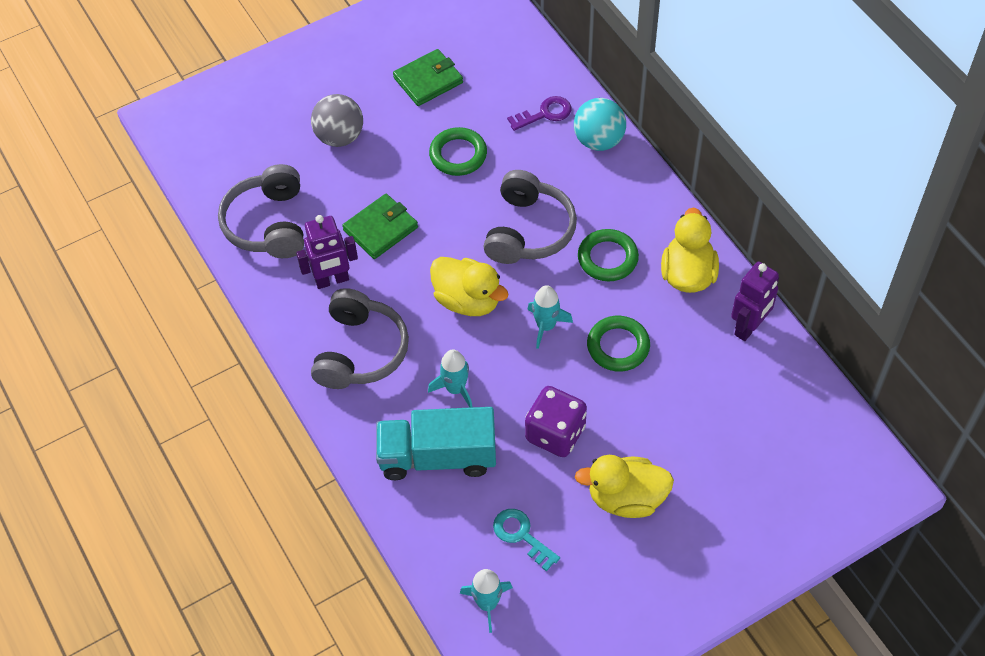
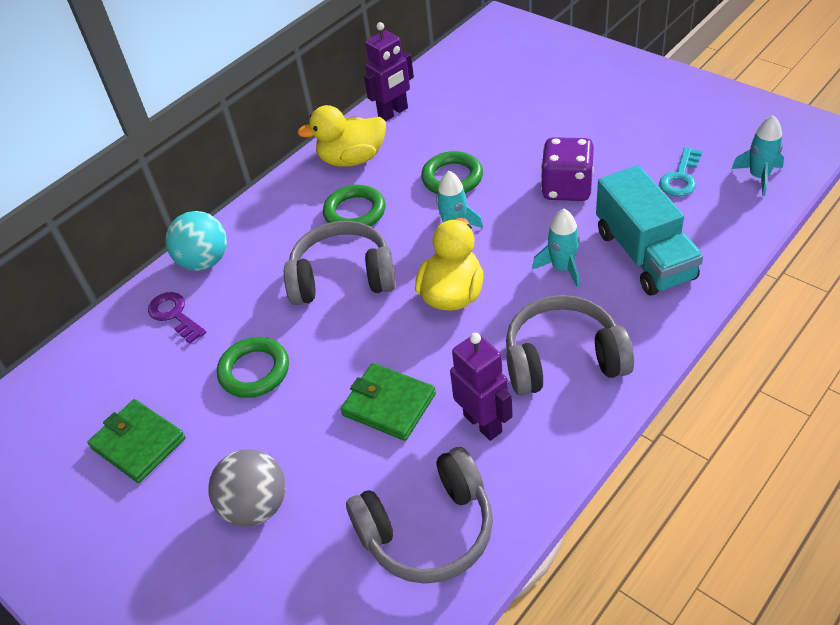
camera: 105 degrees left, 10 degrees down
yellow duck [575,455,674,518] -> none
purple robot [731,261,779,341] -> purple robot turned 120 degrees clockwise [364,22,414,121]

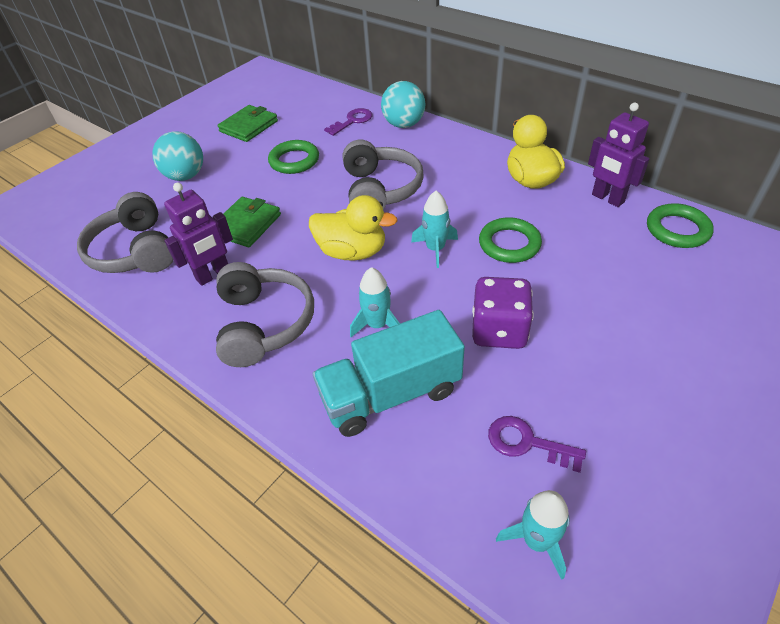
camera: 85 degrees right, 0 degrees up
grey ball [208,449,286,526] -> turquoise ball [152,131,203,181]
green ring [323,185,385,227] -> green ring moved to [647,203,714,248]
turquoise key [659,147,702,196] -> purple key [488,416,586,473]

